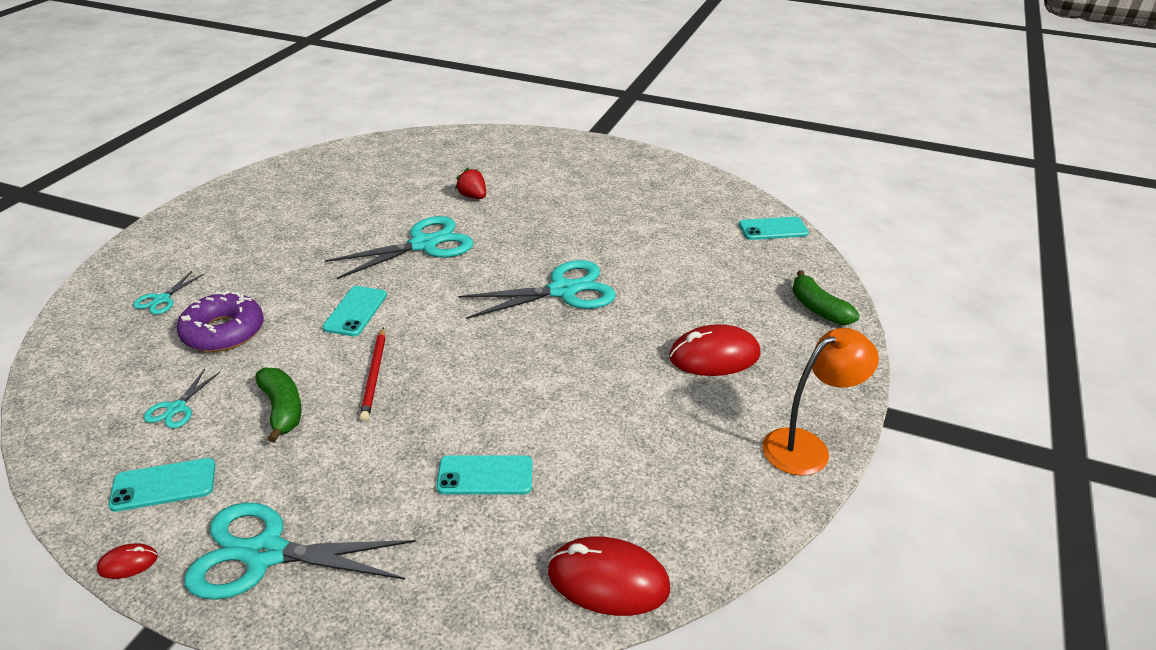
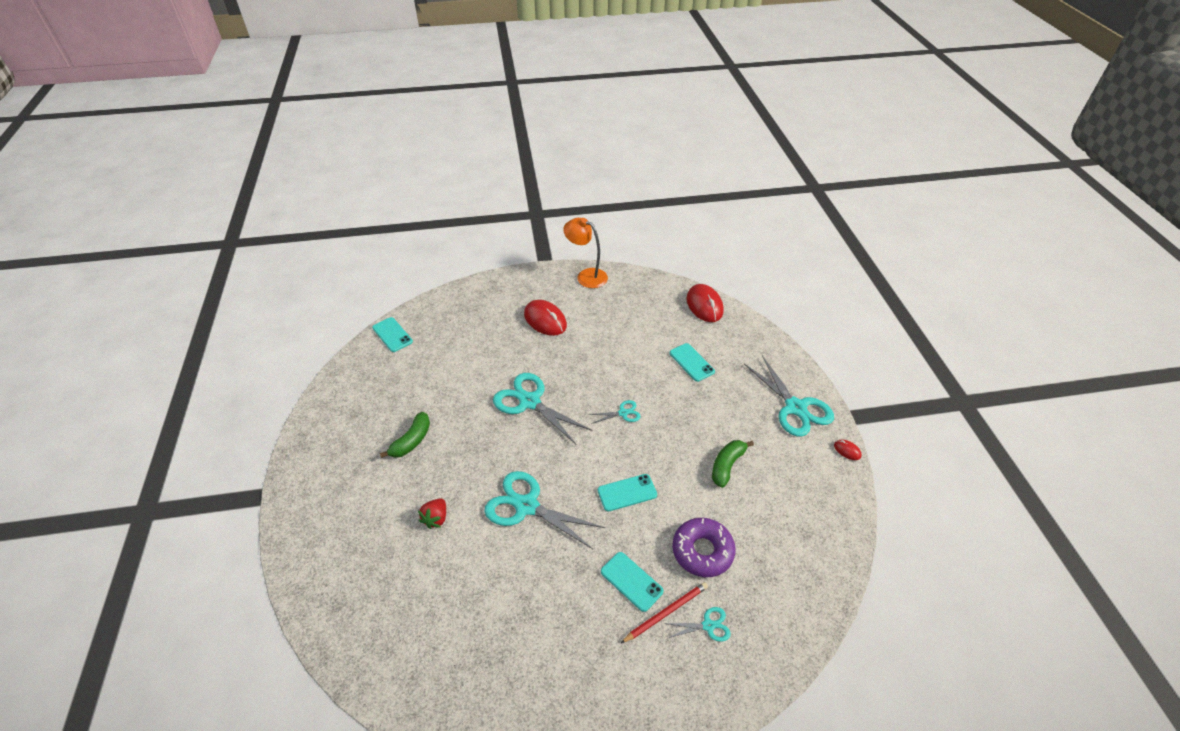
camera: 120 degrees left, 10 degrees up
turquoise phone [108,458,215,512] -> turquoise phone moved to [601,552,664,612]
turquoise scissors [144,369,220,428] -> turquoise scissors moved to [588,400,641,424]
red pencil [360,327,386,421] -> red pencil moved to [621,582,708,643]
green banana [792,270,860,325] -> green banana moved to [380,412,430,458]

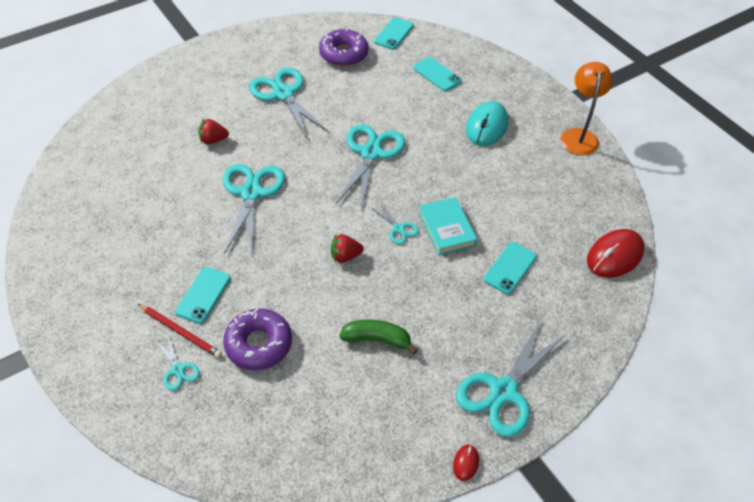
camera: 65 degrees right, 5 degrees up
green banana [380,412,430,458] -> turquoise scissors [249,68,329,139]
red mouse [524,300,567,336] -> turquoise mouse [466,101,508,146]
turquoise phone [598,474,657,511] -> turquoise phone moved to [413,57,462,91]
none -> purple donut [319,28,369,67]
none -> red strawberry [331,234,364,263]
none -> turquoise book [418,197,477,256]

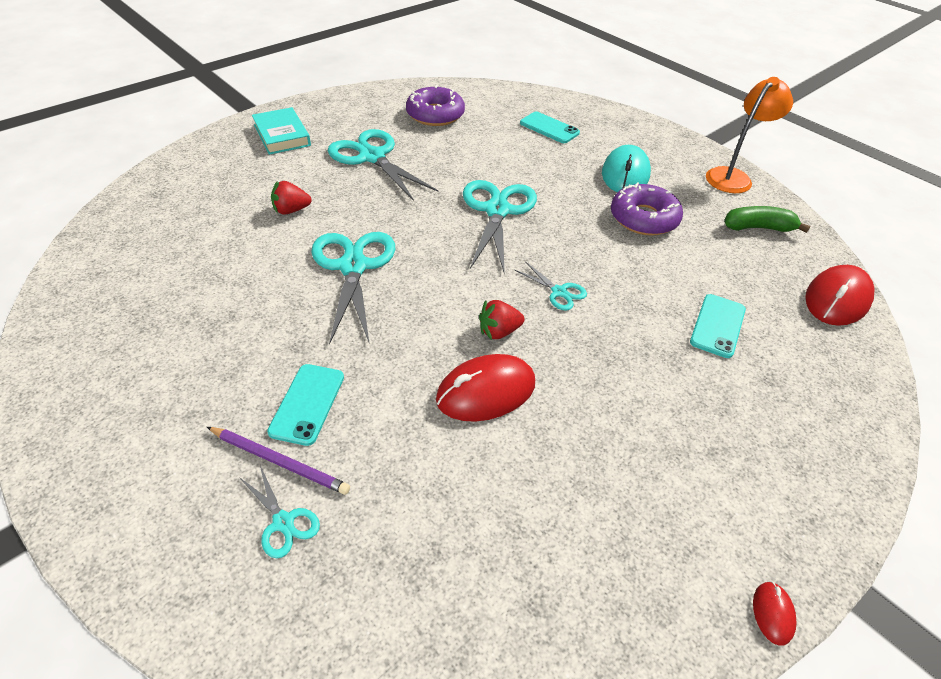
camera: 10 degrees left, 5 degrees down
red pencil [138,304,222,358] -> purple pencil [207,427,350,495]
purple donut [223,308,292,370] -> purple donut moved to [611,182,683,236]
green banana [339,320,418,354] -> green banana moved to [724,206,811,233]
turquoise phone [374,17,414,50] -> none
turquoise book [418,197,477,256] -> turquoise book moved to [252,107,311,155]
turquoise scissors [456,320,567,437] -> none
orange lamp [561,62,613,155] -> orange lamp turned 45 degrees clockwise [706,77,793,193]
none -> red mouse [436,354,535,422]

